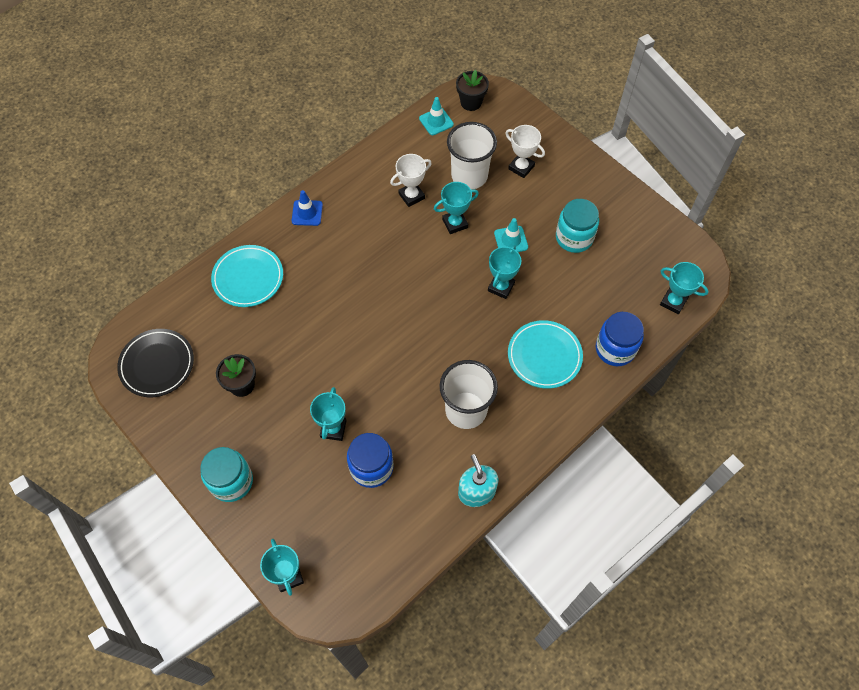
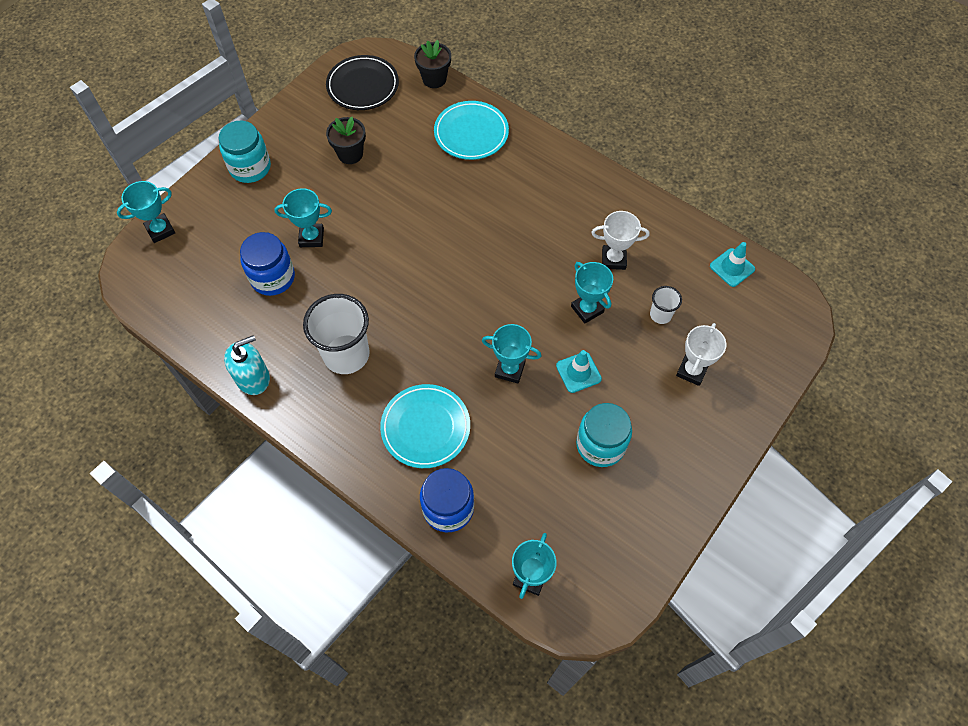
camera: 80 degrees right, 0 degrees up
blue traffic cone [291,190,323,226] -> none
white trophy [390,154,432,207] -> white trophy turned 45 degrees counterclockwise [591,211,649,270]
white cup [447,122,497,189] -> white cup [650,286,682,324], size x0.49
black flower pot [456,70,489,111] -> black flower pot moved to [414,40,451,88]

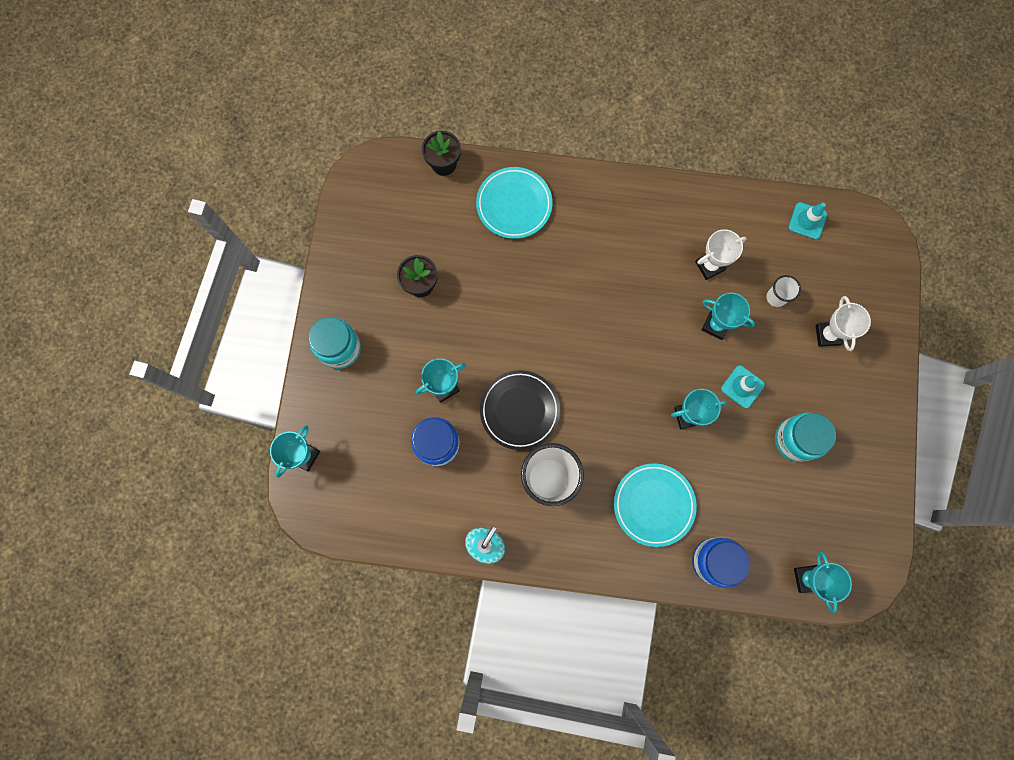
camera: 30 degrees left, 15 degrees up
black plate [326,55,399,110] -> black plate moved to [480,370,560,450]

